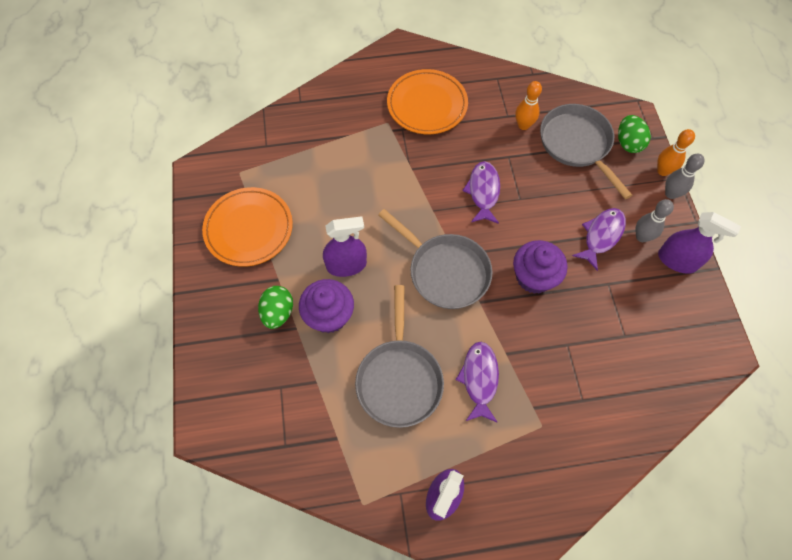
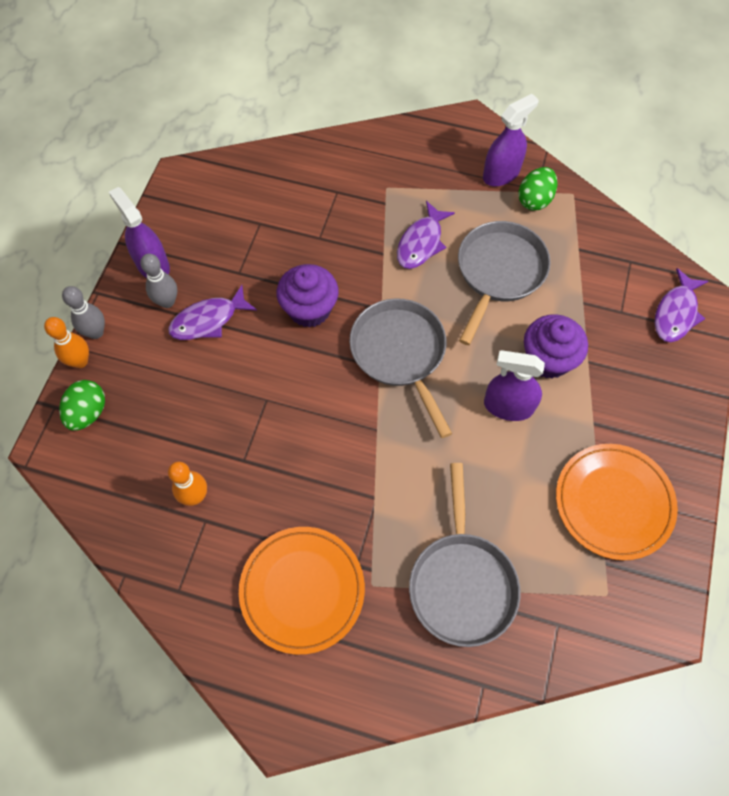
camera: 155 degrees left, 0 degrees up
green egg [258,286,293,329] -> green egg moved to [518,167,558,210]
purple fish [462,161,500,224] -> purple fish moved to [654,268,708,342]
grey pan [540,104,632,199] -> grey pan moved to [409,463,521,647]

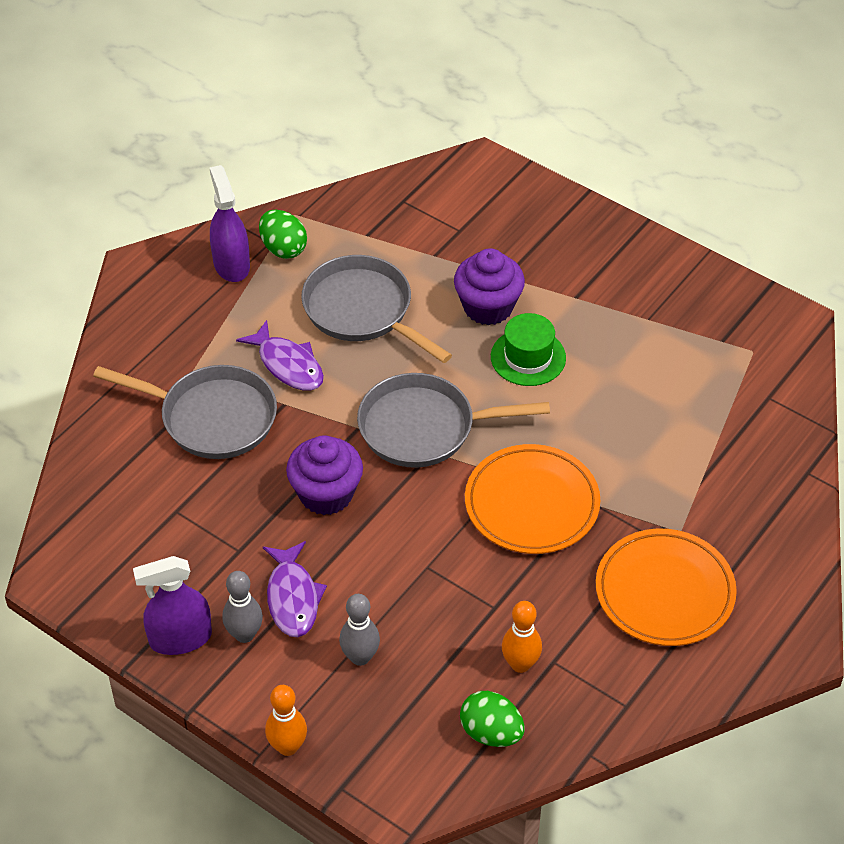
camera: 70 degrees left, 15 degrees down
green egg [59,380,105,430] -> green egg moved to [460,691,525,747]
grey bowling pin [62,286,105,339] -> grey bowling pin moved to [339,594,380,666]
grey pan [409,463,521,647] -> grey pan moved to [93,365,277,459]
purple spray bottle [484,350,545,421] -> green hat [491,313,566,386]
orange plate [556,444,678,561] -> orange plate moved to [465,444,600,554]
purple fish [654,268,708,342] -> none

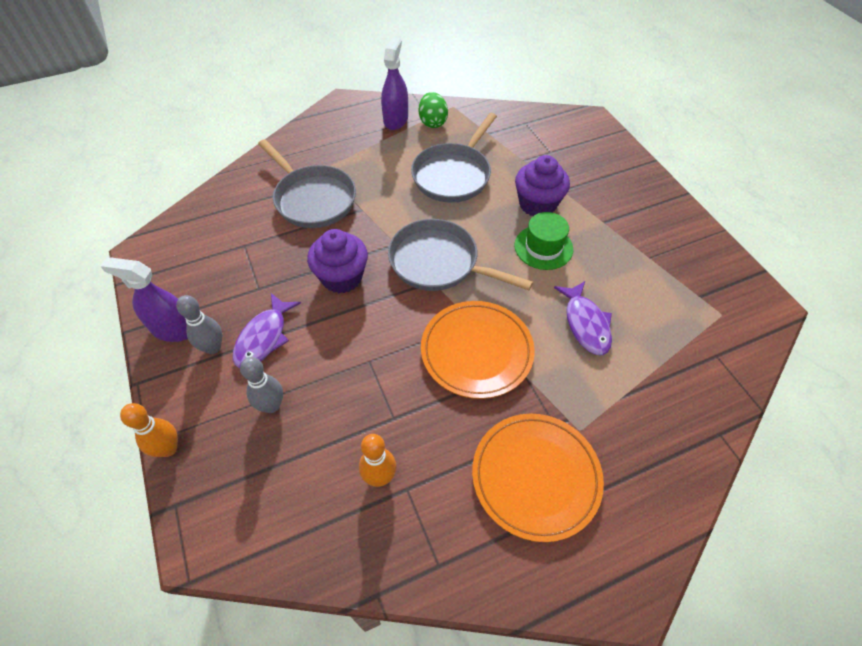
camera: 30 degrees right, 5 degrees up
purple fish [236,320,324,391] -> purple fish moved to [554,281,612,355]
grey pan [301,255,452,363] -> grey pan turned 135 degrees counterclockwise [411,113,497,203]
green egg [460,691,525,747] -> none

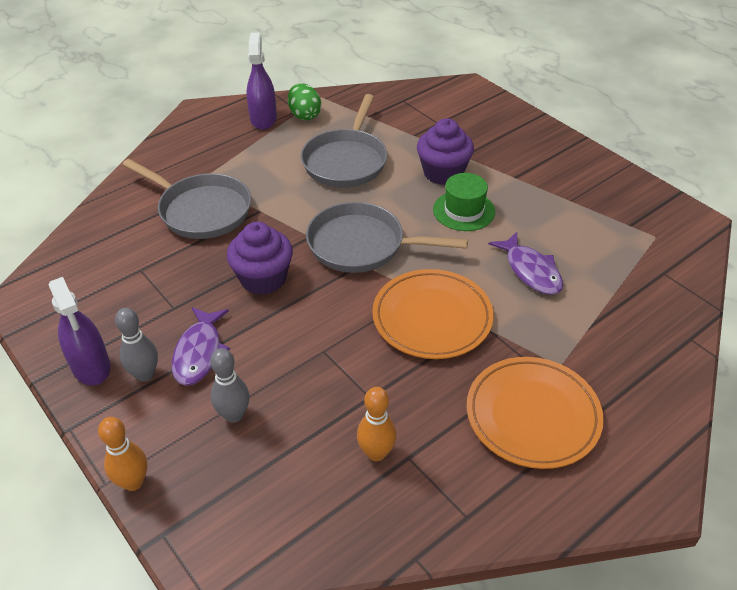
camera: 15 degrees left, 10 degrees down
purple spray bottle [100,257,188,342] -> purple spray bottle turned 120 degrees counterclockwise [48,277,111,385]

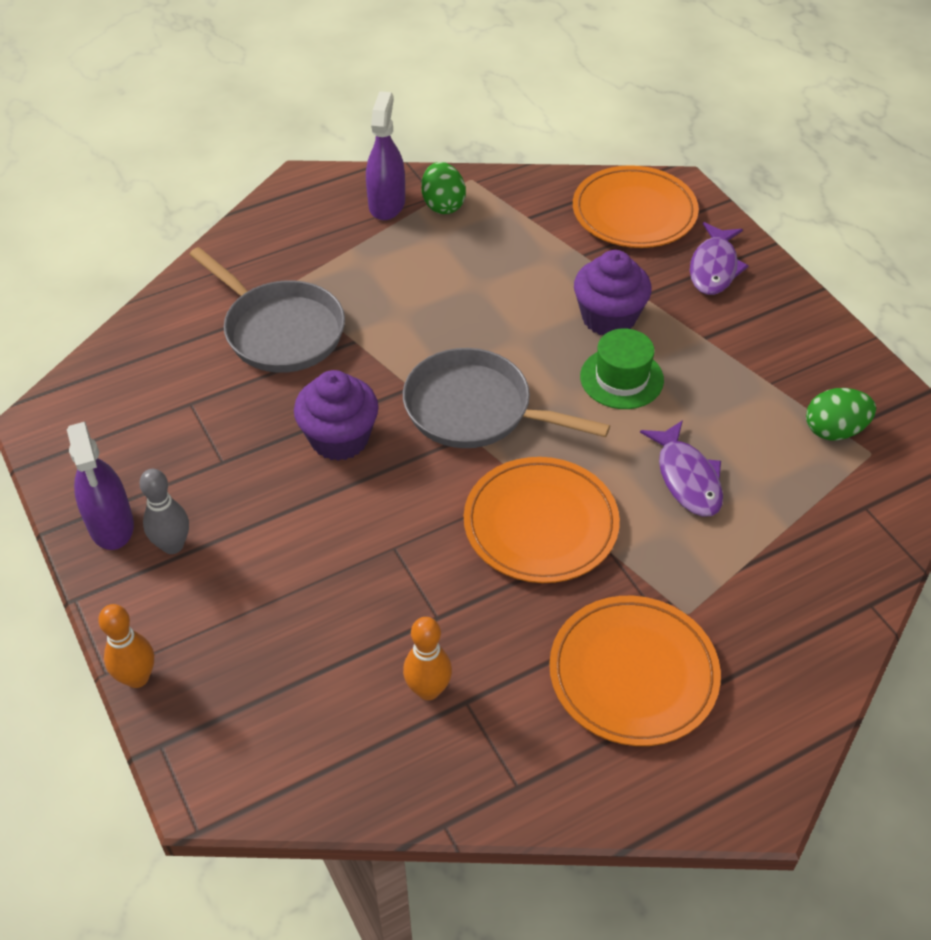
camera: 10 degrees right, 5 degrees up
purple fish [172,307,230,386] -> purple fish moved to [690,222,749,295]
grey bowling pin [210,348,249,423] -> none
grey pan [301,94,387,188] -> none
none -> orange plate [573,165,699,248]
none -> green egg [806,388,876,440]

